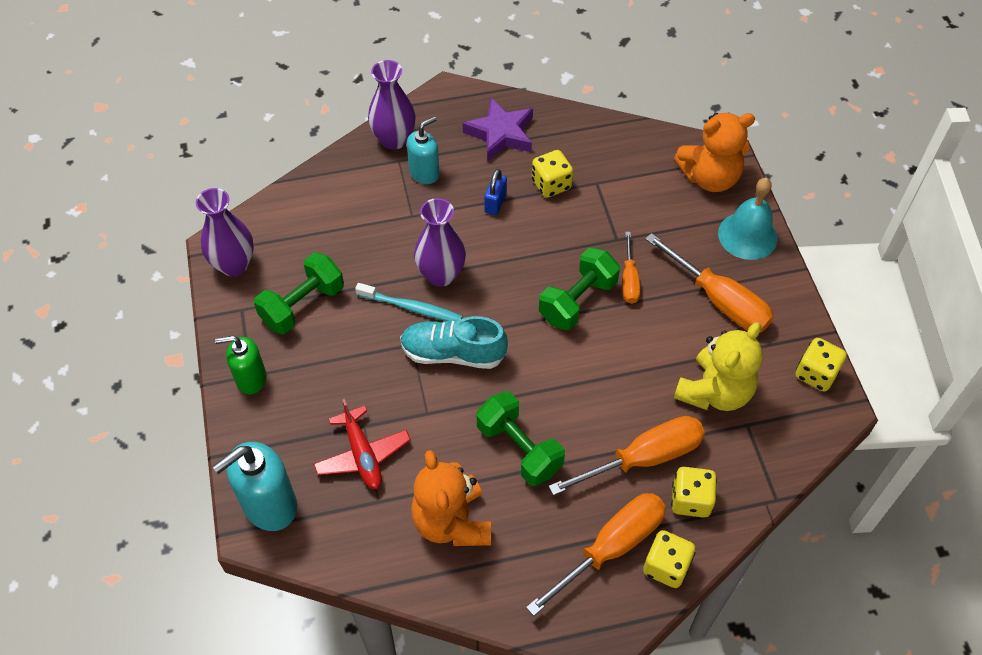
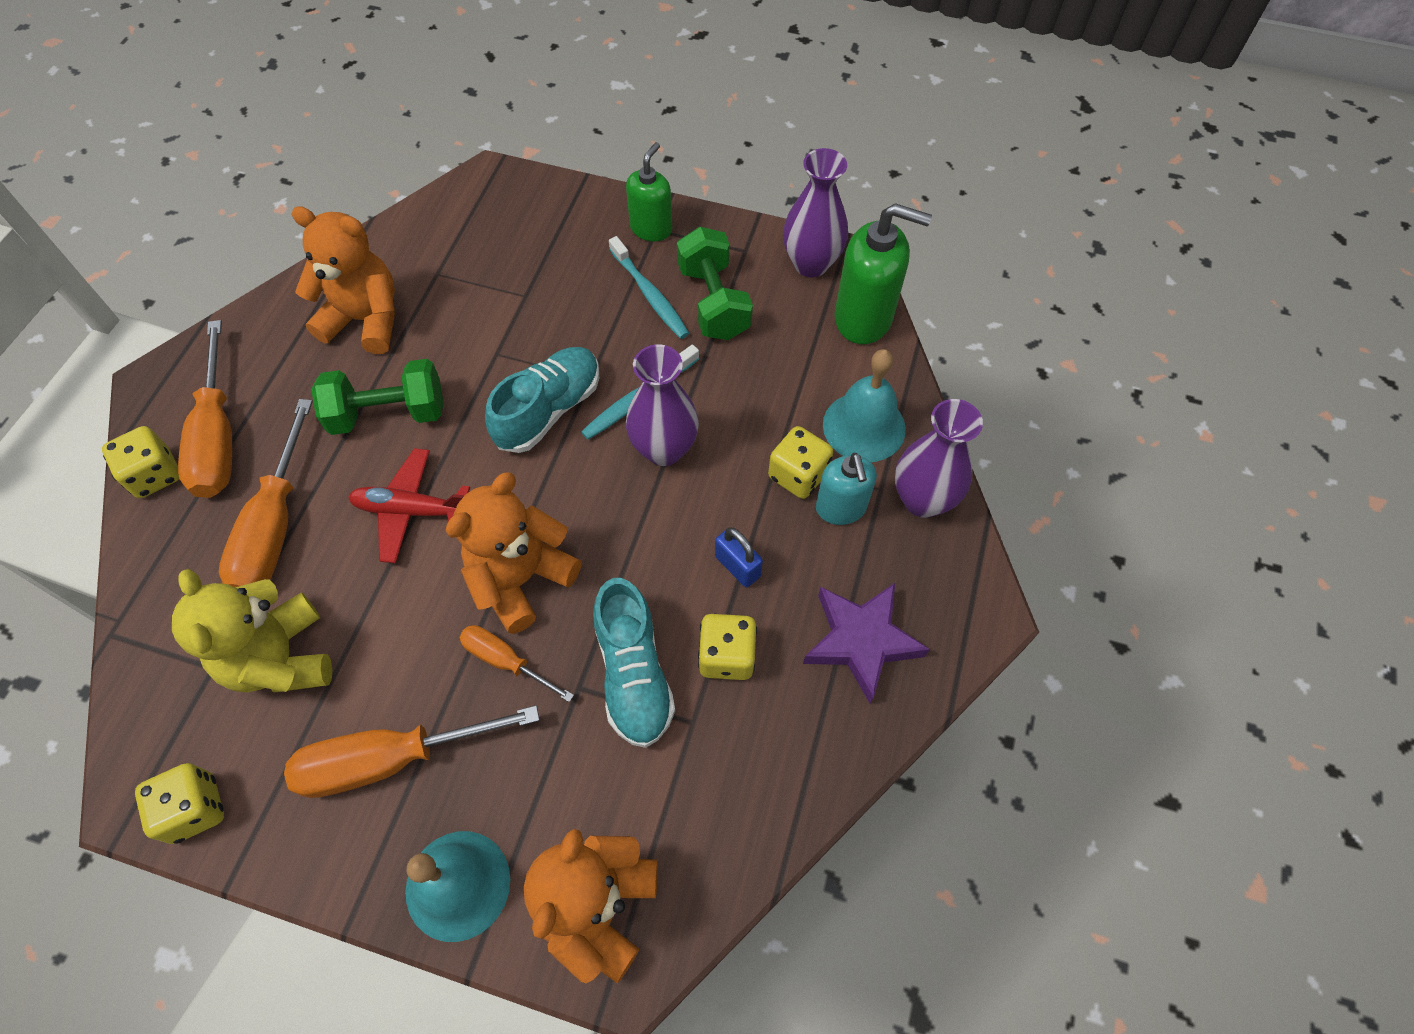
camera: 120 degrees right, 5 degrees up
turquoise soap dispenser [212,442,297,531] -> none
red plane [313,399,411,489] -> red plane moved to [348,448,470,563]
green dumbbell [539,248,620,330] -> orange teddy bear [446,472,581,634]
yellow dice [671,467,717,518] -> yellow dice moved to [768,426,833,499]
none -> turquoise shoe [593,578,675,748]
none -> turquoise toothbrush [609,236,689,339]
none -> turquoise bell [823,349,906,462]
none -> green soap dispenser [834,203,932,345]

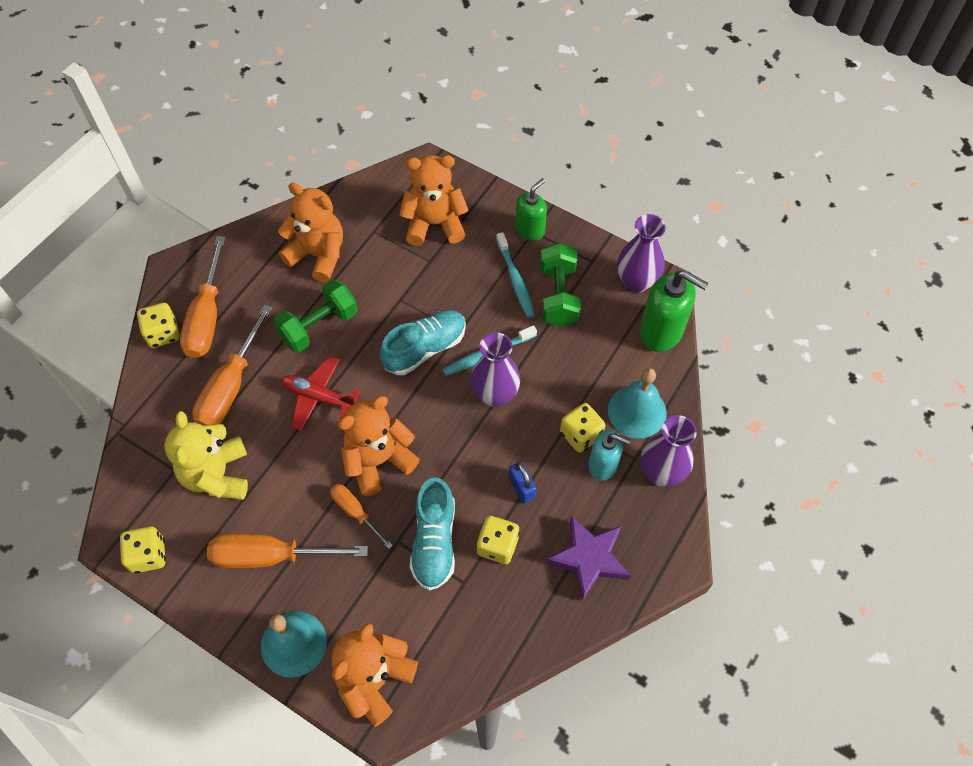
camera: 15 degrees right, 0 degrees up
green dumbbell [311,359,444,435] -> green dumbbell turned 45 degrees counterclockwise [273,279,358,353]
turquoise soap dispenser [816,453,877,525] -> turquoise soap dispenser turned 75 degrees counterclockwise [588,430,631,481]
none -> orange teddy bear [399,155,469,246]

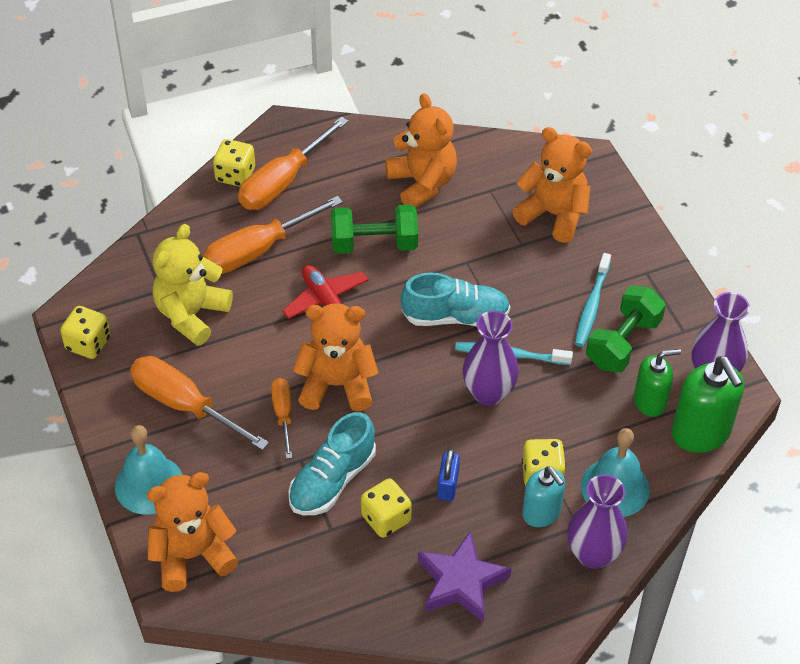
camera: 35 degrees right, 10 degrees down
green soap dispenser [515,178,547,241] -> green soap dispenser moved to [634,349,681,417]

